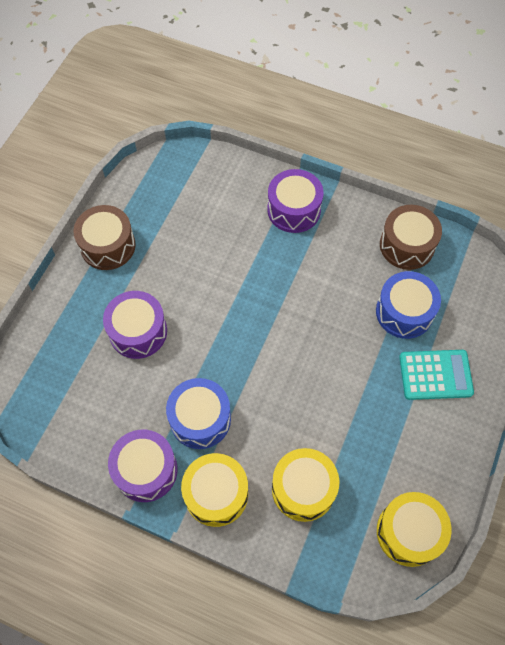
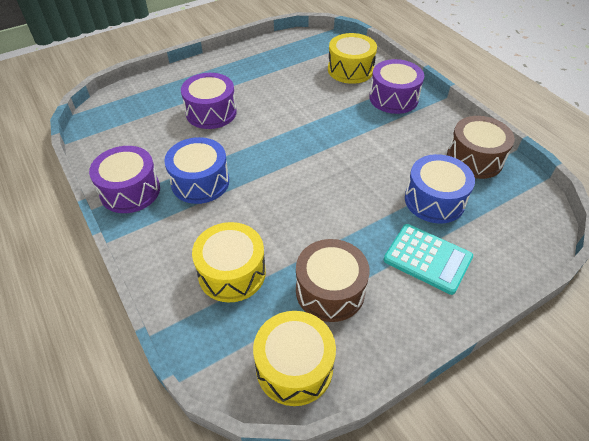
camera: 35 degrees right, 15 degrees down
brown drum [73,205,136,270] -> brown drum moved to [296,239,370,322]
yellow drum [181,453,248,527] -> yellow drum moved to [328,33,377,84]

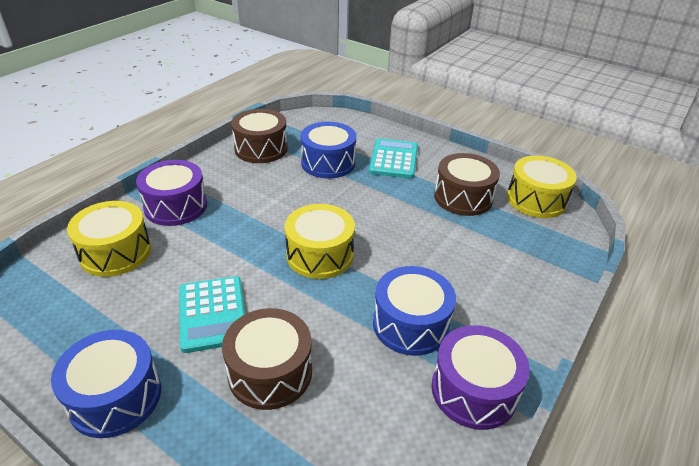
camera: 115 degrees left, 10 degrees down
purple drum [181,73,237,129] -> brown drum [222,308,312,410]
yellow drum [192,222,266,303] -> yellow drum moved to [285,204,355,279]
none -> blue drum [51,330,161,438]
none -> turquoise calculator [179,276,245,353]

